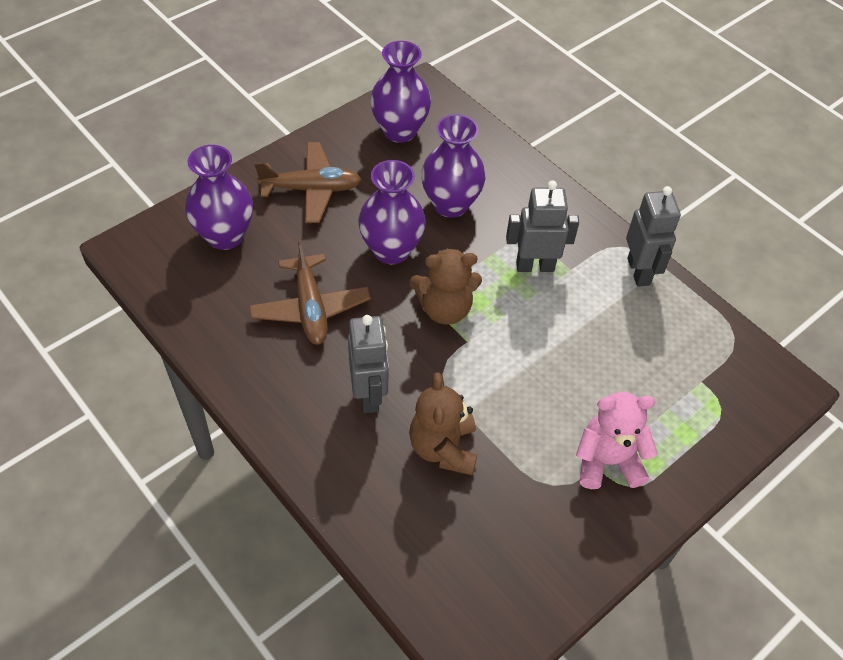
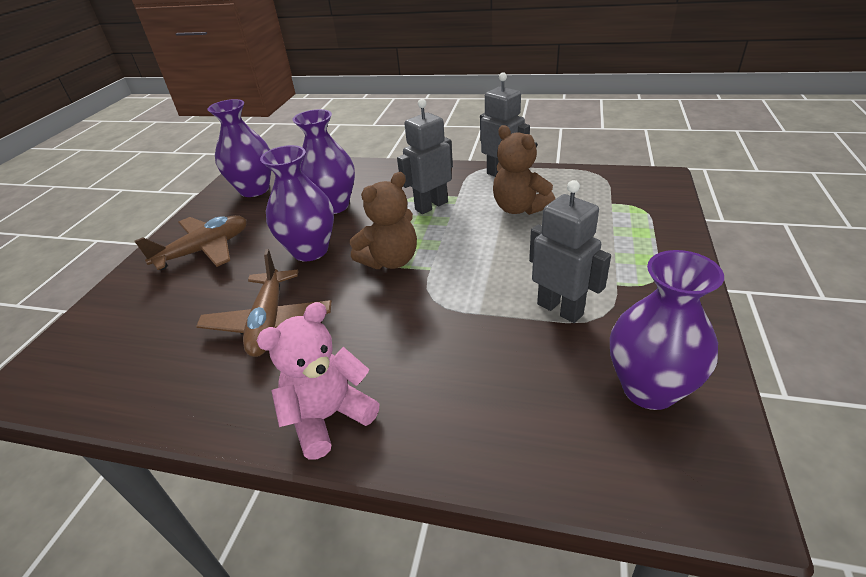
camera: 30 degrees left, 15 degrees down
purple vase [185,145,253,250] -> purple vase moved to [610,250,724,410]
brown plane [249,238,371,345] -> brown plane turned 45 degrees clockwise [196,249,332,357]
grey robot [348,315,389,413] -> grey robot moved to [529,180,611,323]
brown teddy bear [409,372,477,475] -> brown teddy bear moved to [493,125,555,215]
pink teddy bear [576,392,658,489] -> pink teddy bear moved to [256,302,379,460]

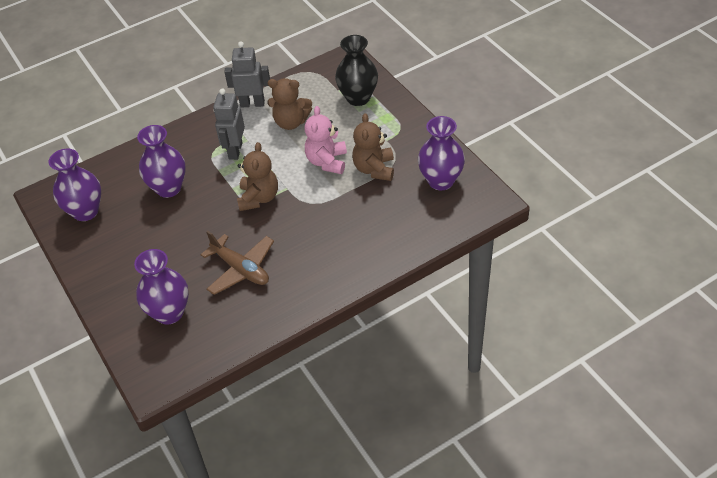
camera: 45 degrees left, 10 degrees up
brown plane [135,215,247,270] -> none
pink teddy bear [256,302,379,460] -> pink teddy bear moved to [305,106,347,174]
purple vase [260,145,334,261] -> purple vase moved to [134,249,189,324]
grey robot [529,180,611,323] -> brown teddy bear [352,113,394,181]
none -> black vase [335,35,378,106]

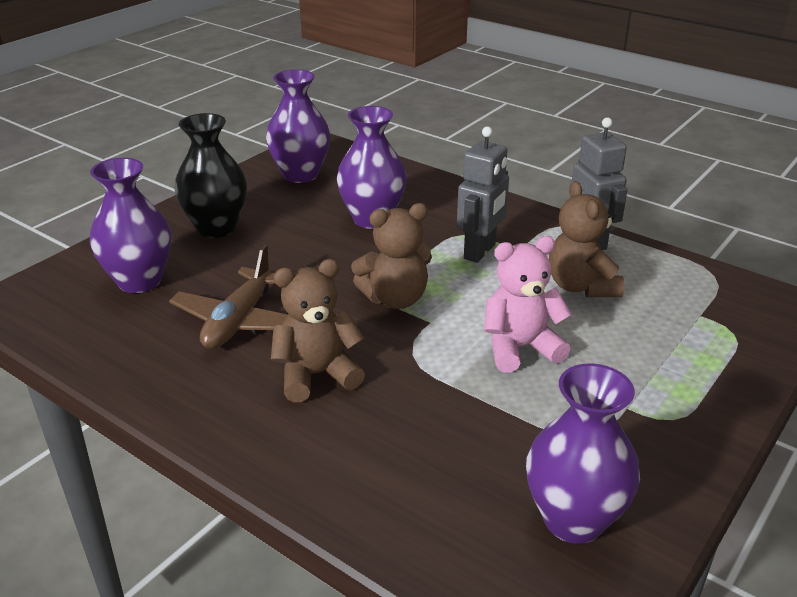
camera: 65 degrees right, 15 degrees down
grey robot [213,88,245,160] -> grey robot turned 135 degrees clockwise [457,126,509,263]
black vase [335,35,378,106] -> black vase moved to [175,113,247,238]
brown teddy bear [352,113,394,181] -> brown teddy bear moved to [271,259,365,402]

